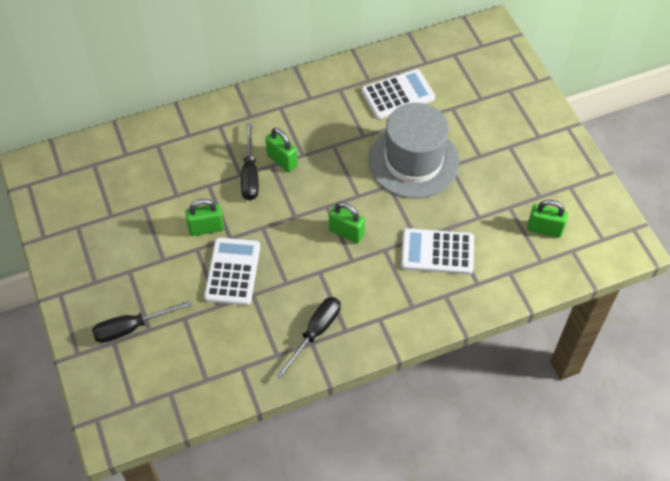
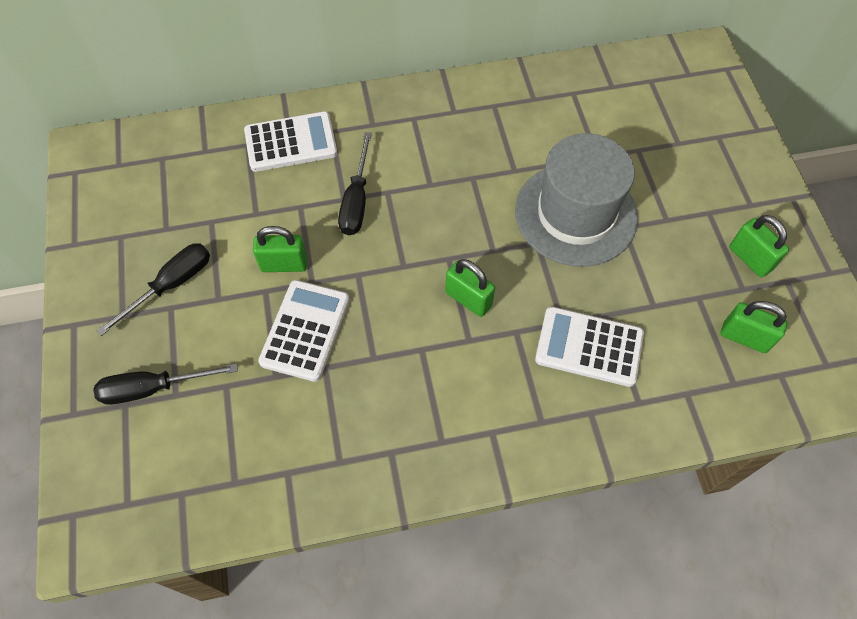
camera: 10 degrees right, 5 degrees up
green padlock [265,128,298,172] -> green padlock moved to [729,215,789,277]
black screwdriver [276,297,341,379] -> black screwdriver moved to [97,243,210,336]
white calculator [361,69,435,119] -> white calculator moved to [244,111,338,172]

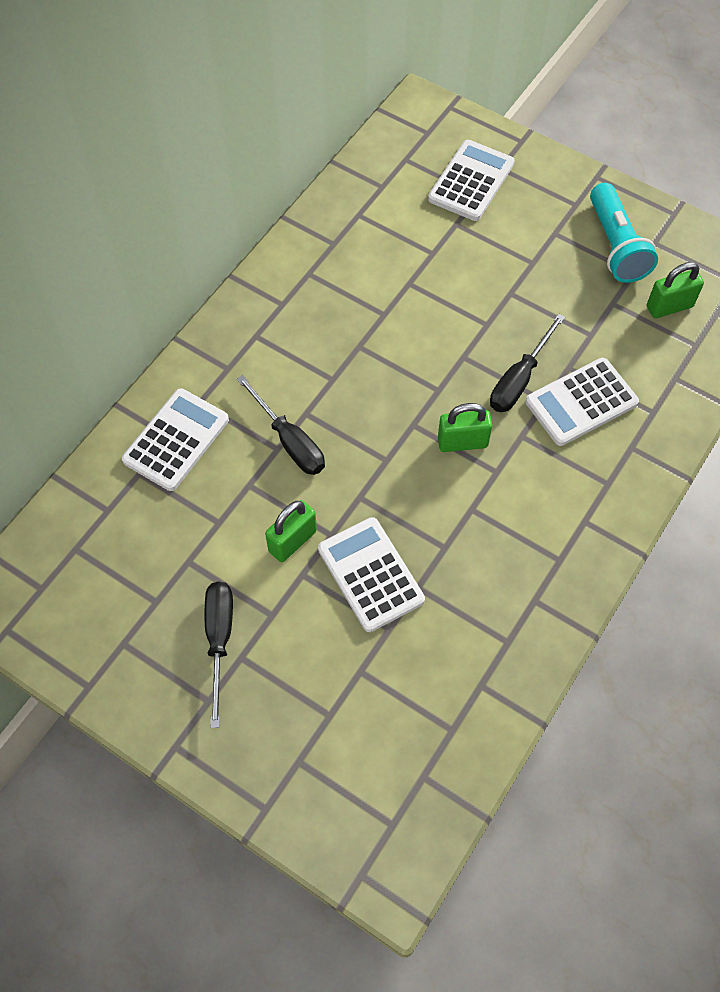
camera: 45 degrees left, 0 degrees up
black screwdriver [93,364,238,405] -> black screwdriver moved to [490,314,565,412]
grey hat [515,133,638,267] -> none
green padlock [729,215,789,277] -> turquoise flashlight [590,183,658,283]
none -> white calculator [428,140,515,221]

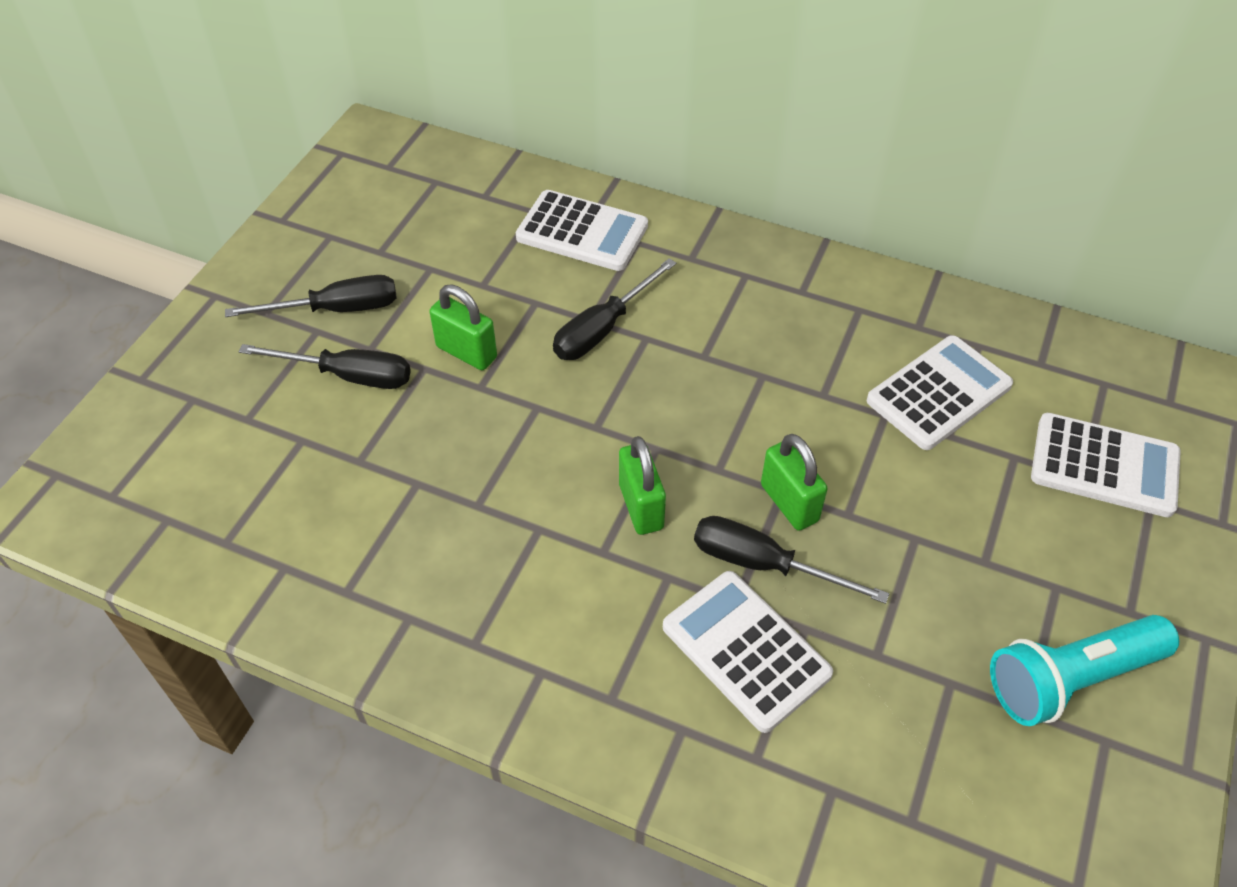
camera: 80 degrees right, 10 degrees down
white calculator [318,517,425,632] -> white calculator moved to [866,335,1013,450]
green padlock [647,262,704,318] -> green padlock moved to [761,434,828,531]
none -> black screwdriver [239,344,411,389]

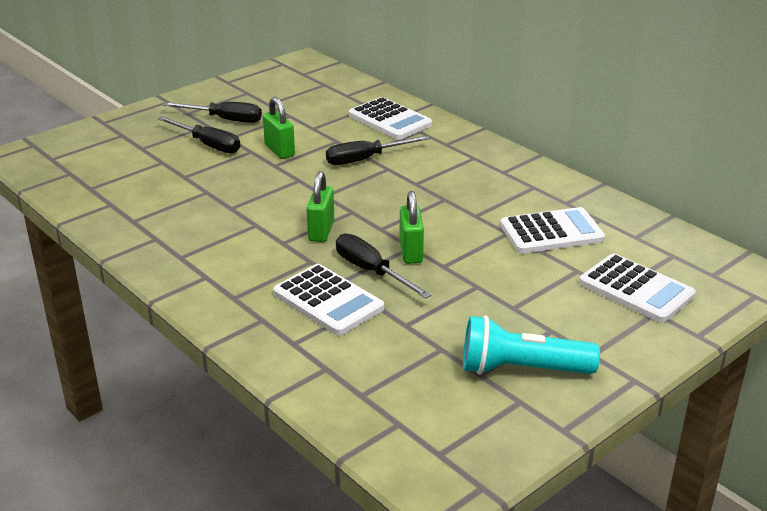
camera: 25 degrees right, 20 degrees down
white calculator [663,571,833,733] -> white calculator turned 150 degrees clockwise [273,264,384,335]

